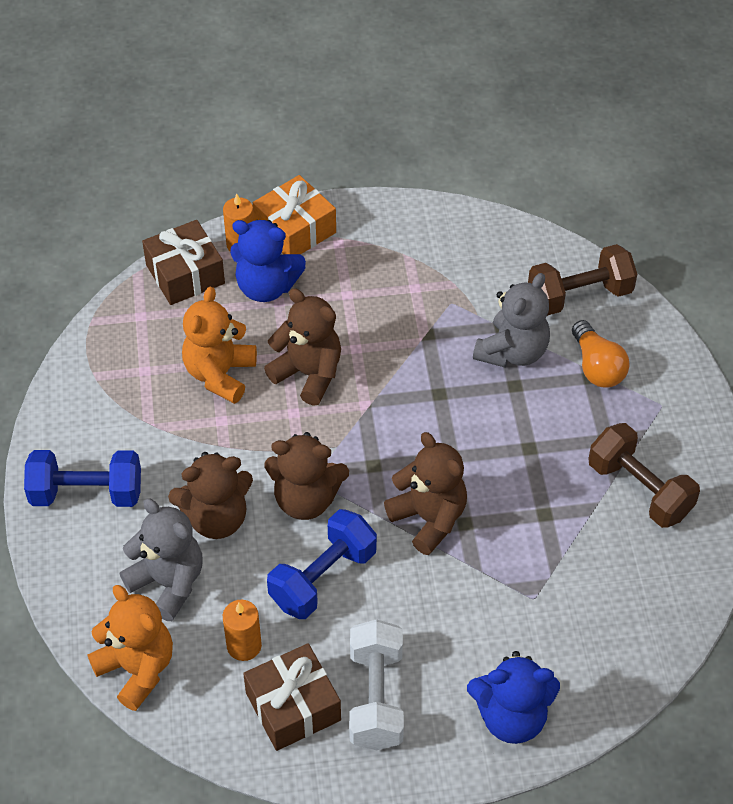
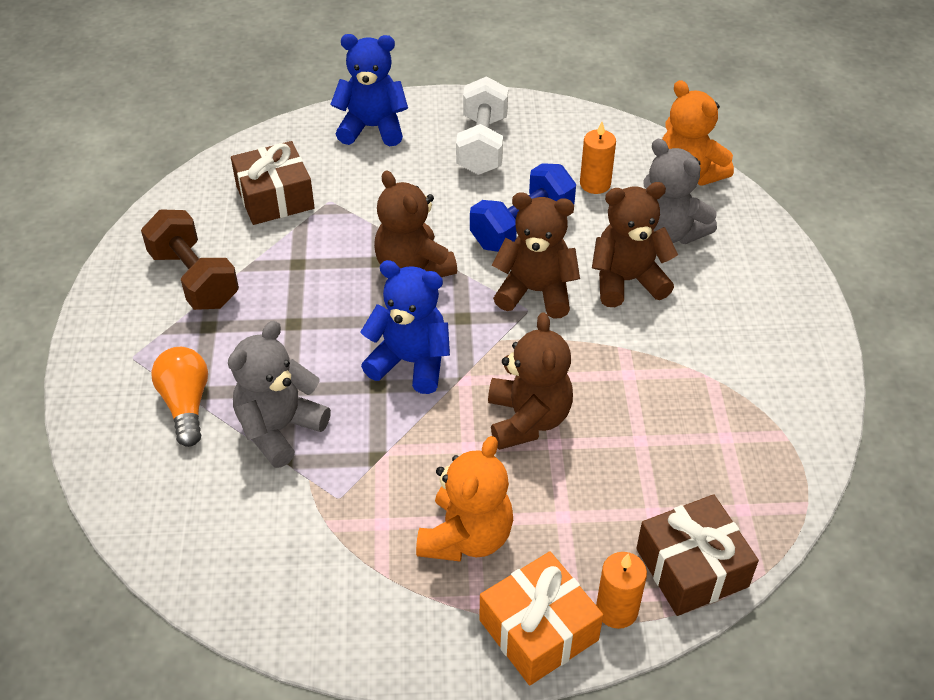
camera: 175 degrees left, 5 degrees down
blue dumbbell [24,450,141,507] -> none
orange teddy bear [182,287,257,404] -> orange teddy bear moved to [416,436,513,562]
blue teddy bear [230,220,306,302] -> blue teddy bear moved to [360,260,450,394]
brown gift [243,643,341,751] -> brown gift moved to [231,141,315,225]
brown teddy bear [264,288,341,406] -> brown teddy bear turned 135 degrees counterclockwise [488,312,573,450]
brown dumbbell [528,244,637,316] -> none

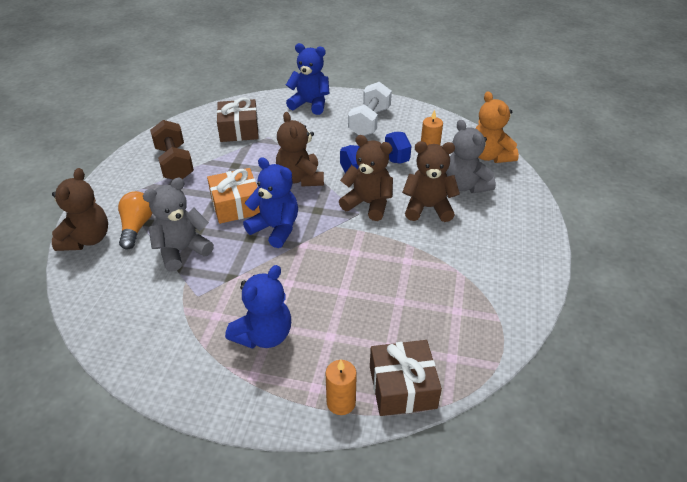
camera: 15 degrees right, 5 degrees down
orange teddy bear [416,436,513,562] -> blue teddy bear [225,265,291,349]
orange gift [479,551,603,685] -> orange gift moved to [207,168,260,224]
brown teddy bear [488,312,573,450] -> brown teddy bear moved to [52,168,108,251]

